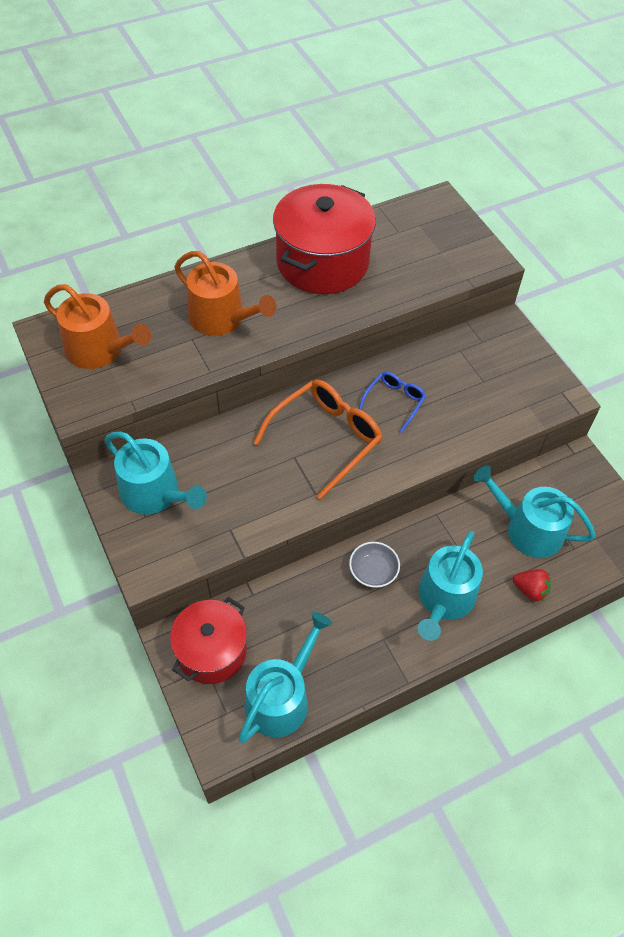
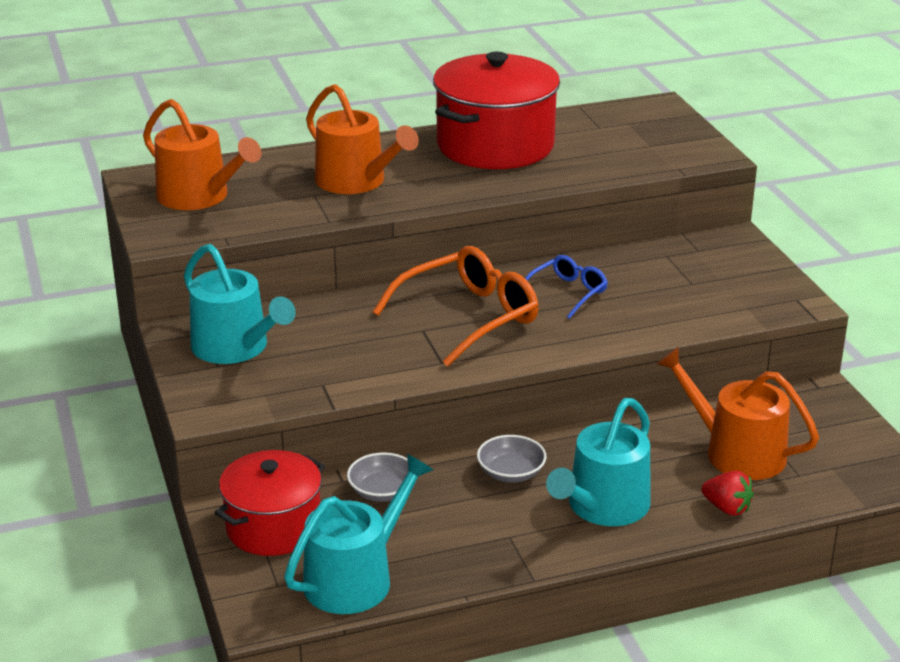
camera: 10 degrees right, 25 degrees down
turquoise watering can [473,465,596,558] -> orange watering can [657,347,819,480]
none -> grey bowl [347,452,409,502]

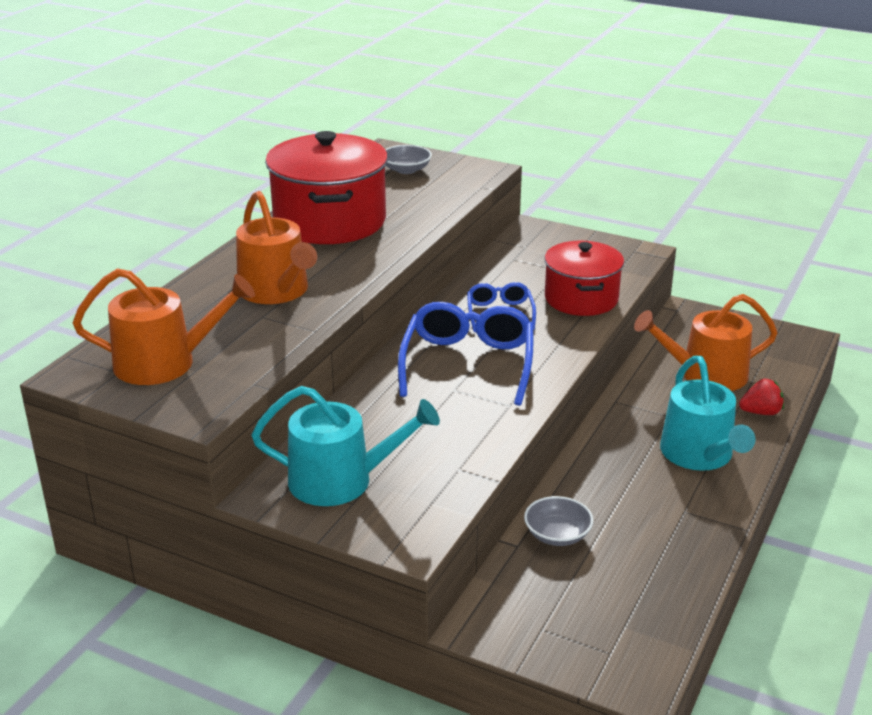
camera: 45 degrees left, 0 degrees up
red pot [214,450,325,556] -> red pot moved to [544,241,624,316]
turquoise watering can [284,454,433,614] -> none
orange watering can [306,84,419,194] -> orange watering can turned 60 degrees clockwise [236,191,317,304]
orange glasses [373,246,539,367] -> blue glasses [398,302,533,406]
grey bowl [477,435,546,483] -> grey bowl moved to [385,145,432,174]

